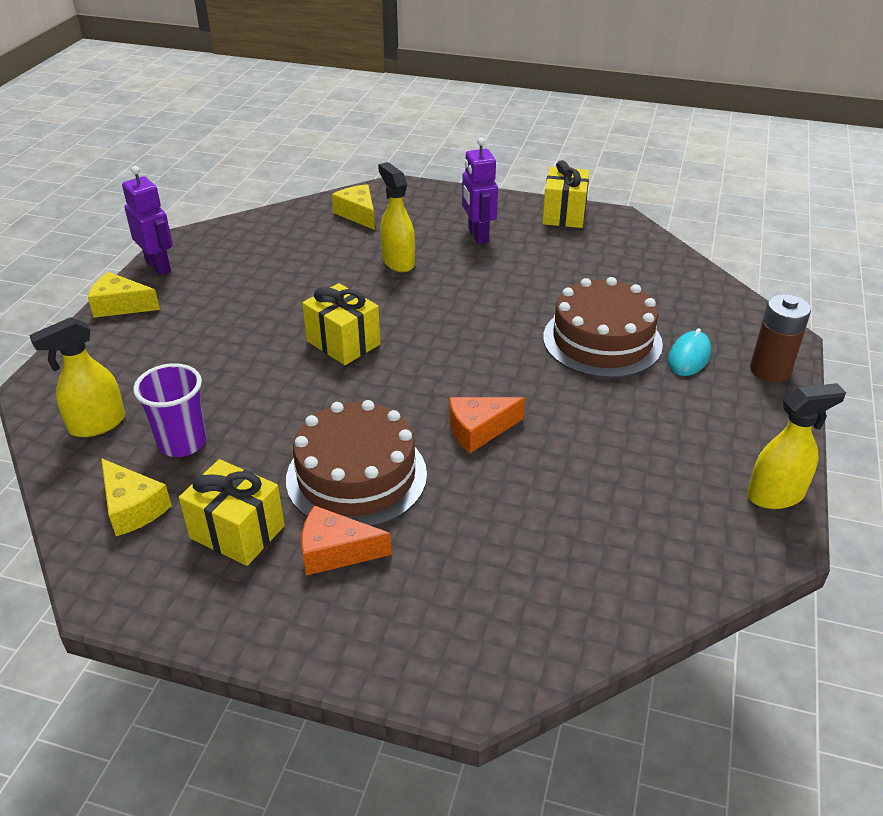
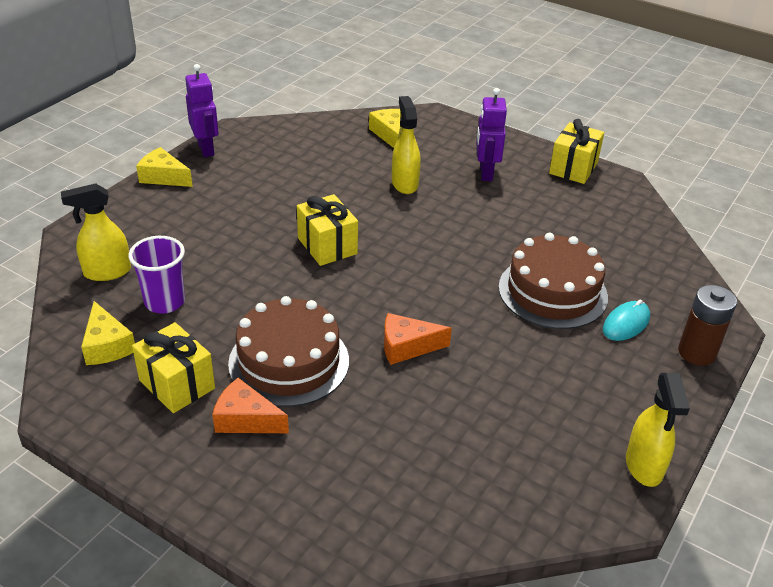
camera: 15 degrees right, 0 degrees up
yellow spray bottle [747,383,846,509] -> yellow spray bottle turned 90 degrees clockwise [626,373,690,487]

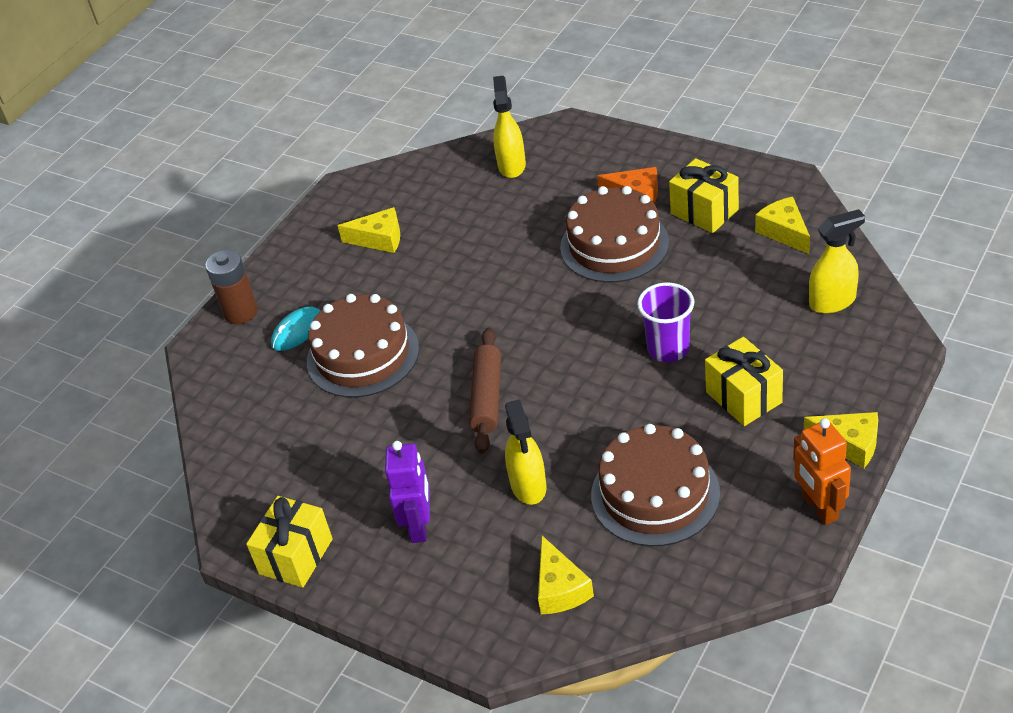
camera: 175 degrees left, 5 degrees up
purple cup [128,236,185,314] -> purple cup moved to [637,282,694,362]
purple robot [185,64,219,157] -> orange robot [793,418,851,525]
yellow gift [297,194,358,266] -> yellow gift moved to [705,337,783,426]
orange cheese [384,313,452,365] -> none
yellow spray bottle [626,373,690,487] -> yellow spray bottle moved to [493,76,526,178]
none -> yellow cheese [338,207,400,253]
none -> brown rolling pin [469,328,501,453]
none -> brown cake [591,424,720,546]

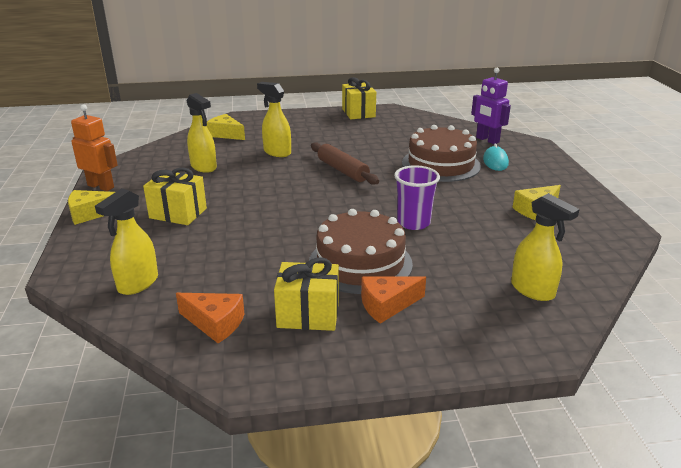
camera: 135 degrees right, 15 degrees down
brown battery [205,250,258,324] -> none
purple robot [385,441,430,543] -> purple robot moved to [471,68,511,144]
brown cake [591,424,720,546] -> yellow spray bottle [187,93,217,173]
purple cup [637,282,694,362] -> purple cup moved to [394,165,440,230]
yellow cheese [755,197,810,254] -> orange cheese [176,293,245,343]

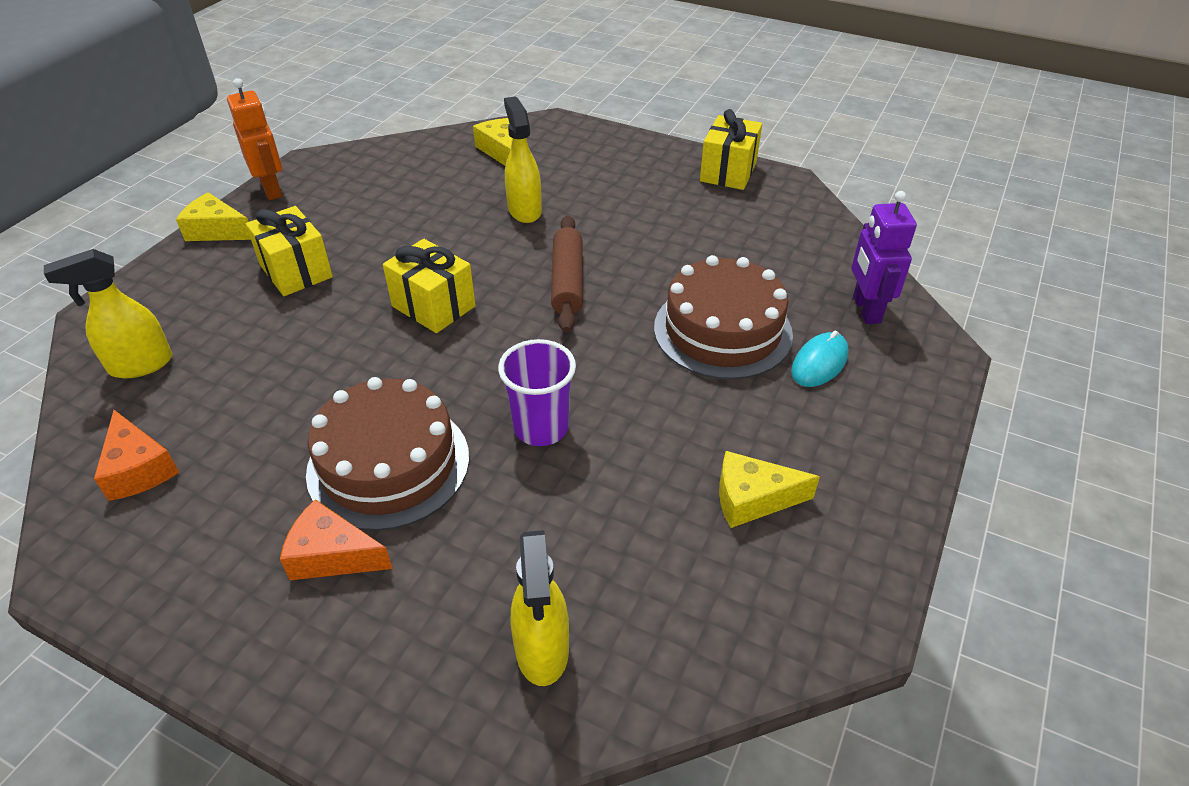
camera: 35 degrees right, 15 degrees up
yellow spray bottle [187,93,217,173] -> none
yellow gift [274,257,339,331] -> yellow gift moved to [383,239,476,333]

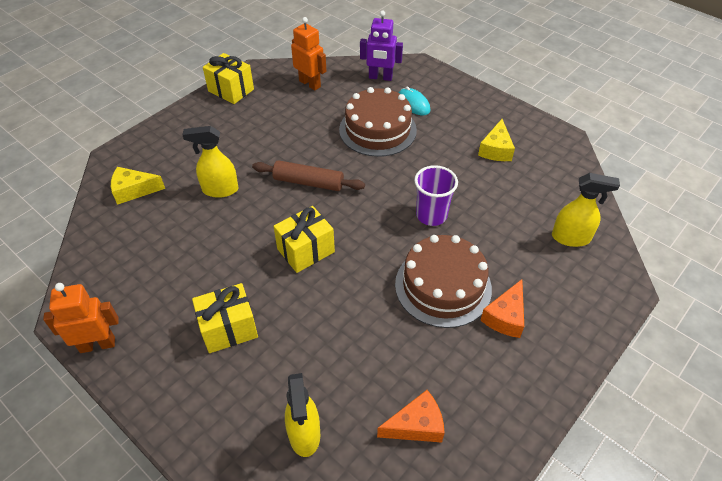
camera: 75 degrees left, 5 degrees up
yellow cheese [176,192,251,241] -> none
none -> orange robot [291,17,326,91]

